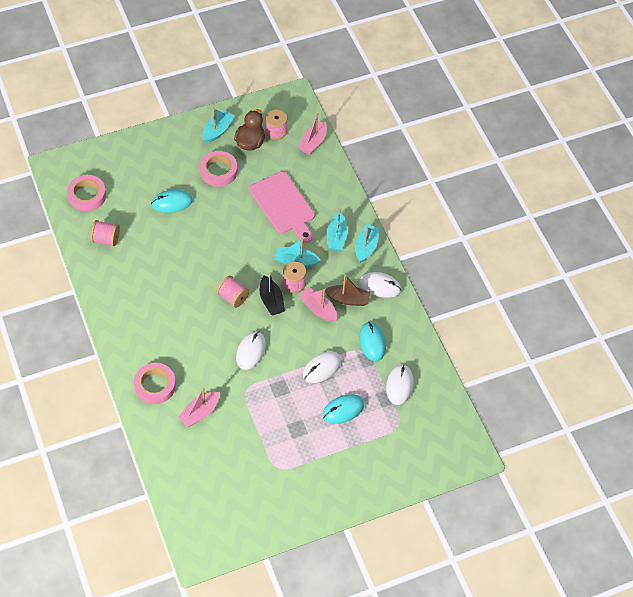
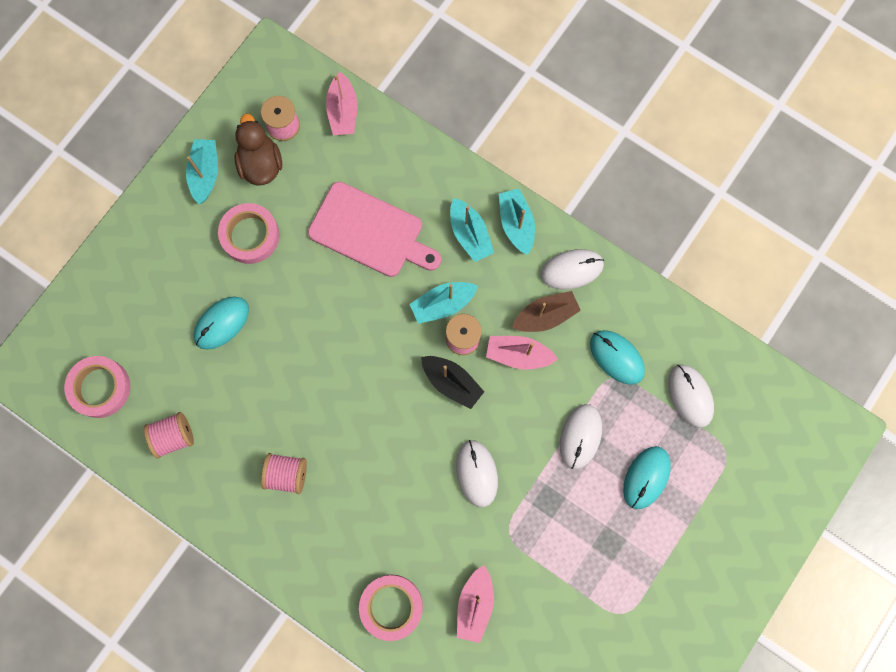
camera: 30 degrees left, 20 degrees up
pink spool [217,276,249,308] -> pink spool moved to [261,453,307,494]

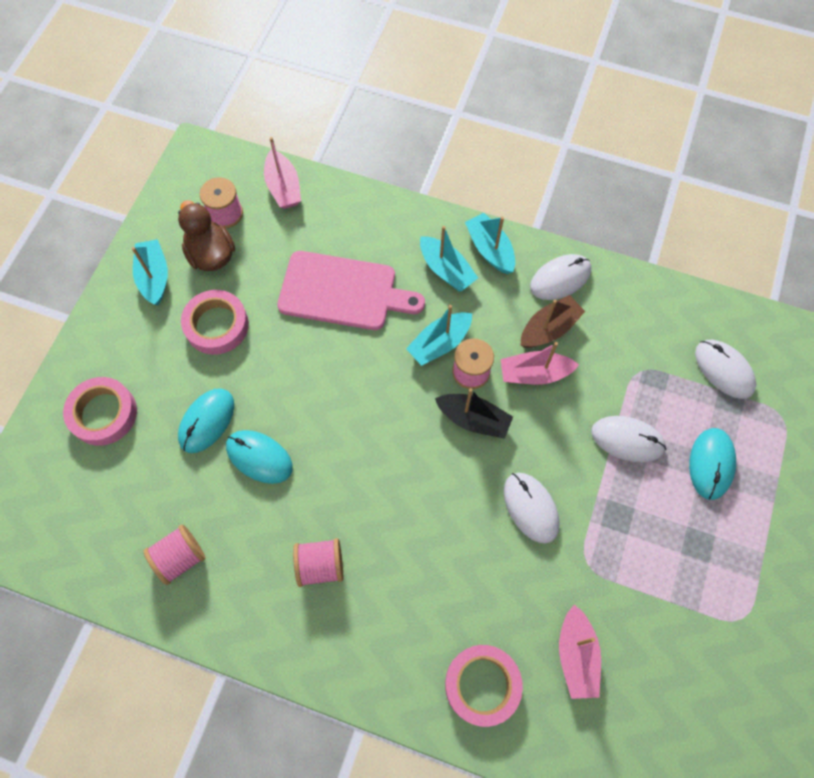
camera: 15 degrees left, 10 degrees down
pink tape [64,356,130,418] -> pink tape moved to [63,377,137,446]
white mouse [560,404,602,469] -> white mouse turned 75 degrees counterclockwise [591,416,666,462]
turquoise mouse [590,330,645,385] -> turquoise mouse moved to [226,430,293,484]

